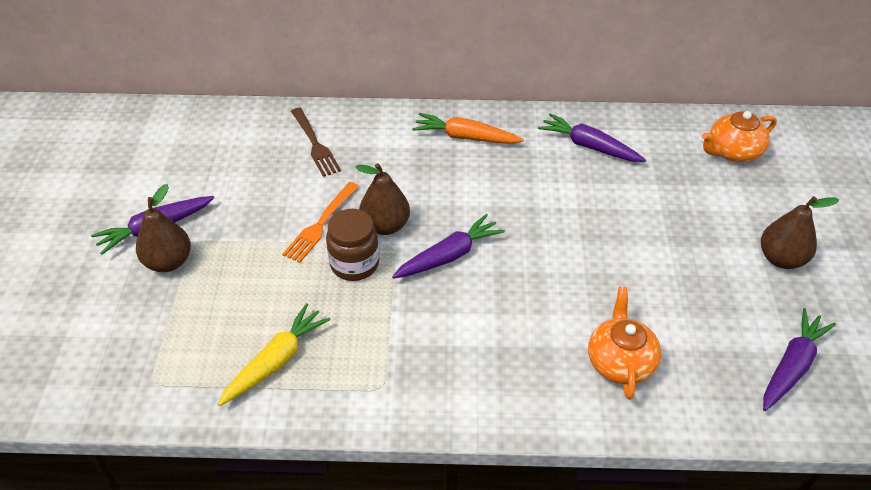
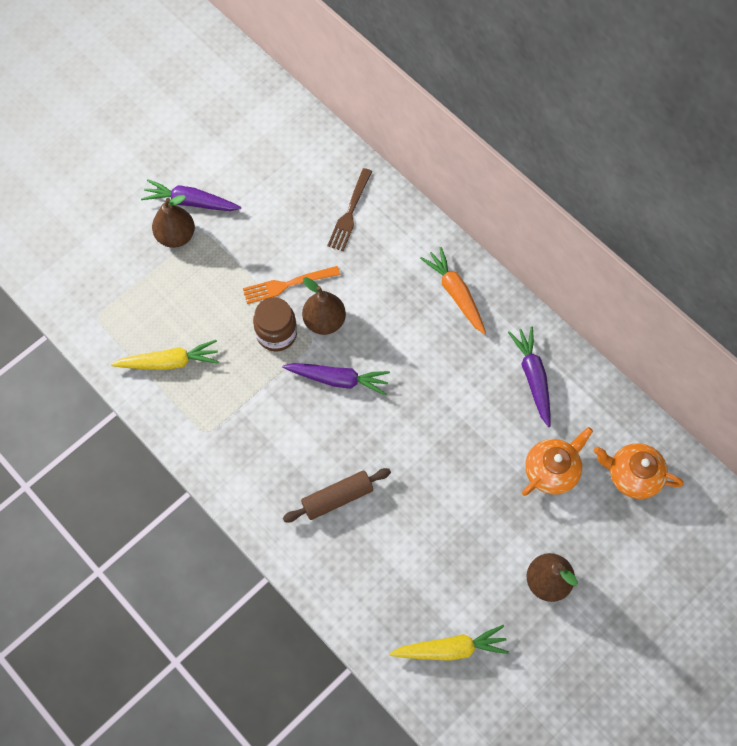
camera: 45 degrees right, 20 degrees up
orange teapot [588,287,661,400] -> orange teapot moved to [522,427,593,496]
purple carrot [763,308,836,411] -> yellow carrot [389,625,509,661]
none -> brown rolling pin [283,468,391,522]

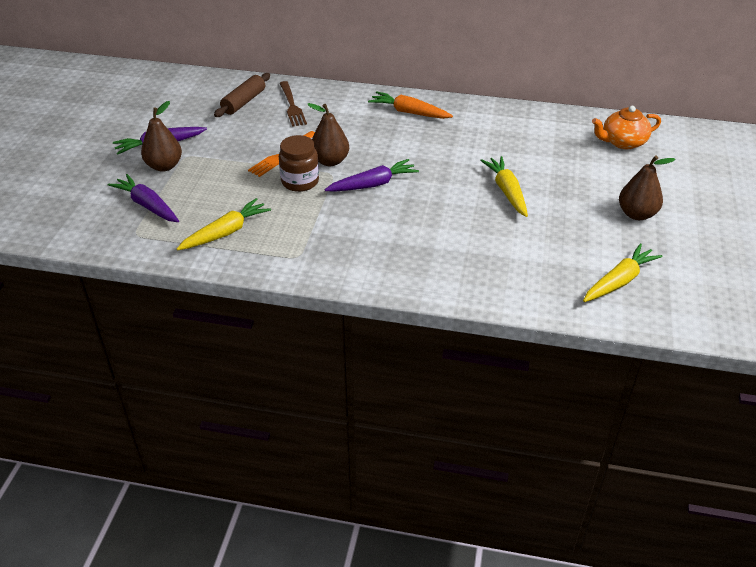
camera: 35 degrees left, 25 degrees down
brown rolling pin [283,468,391,522] -> brown rolling pin moved to [214,73,270,117]
purple carrot [508,326,551,427] -> purple carrot moved to [108,174,179,222]
orange teapot [522,427,593,496] -> none
none -> yellow carrot [480,156,528,217]

